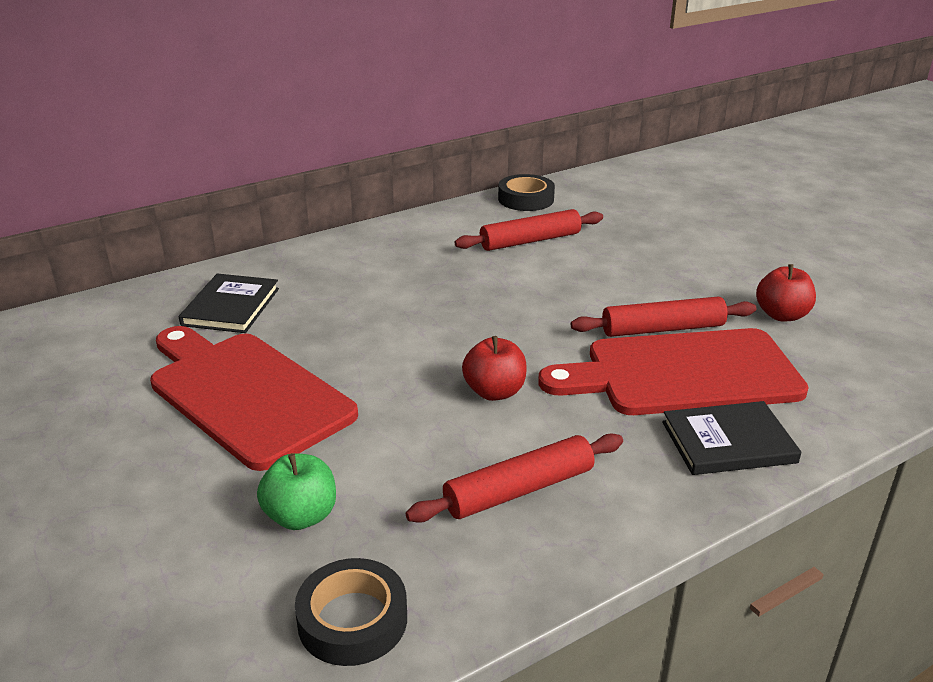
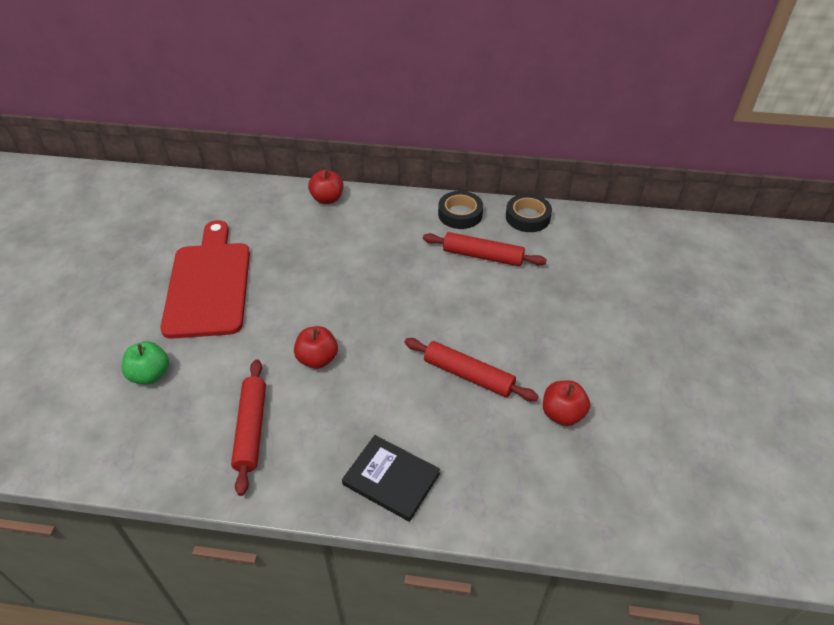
camera: 40 degrees right, 15 degrees up
black book [179,273,279,333] -> none
black tape [295,558,407,666] -> black tape moved to [438,191,483,229]
red rolling pin [406,433,623,523] -> red rolling pin turned 75 degrees clockwise [231,359,266,496]
red cutting board [538,328,809,415] -> none
none -> red apple [308,170,343,204]

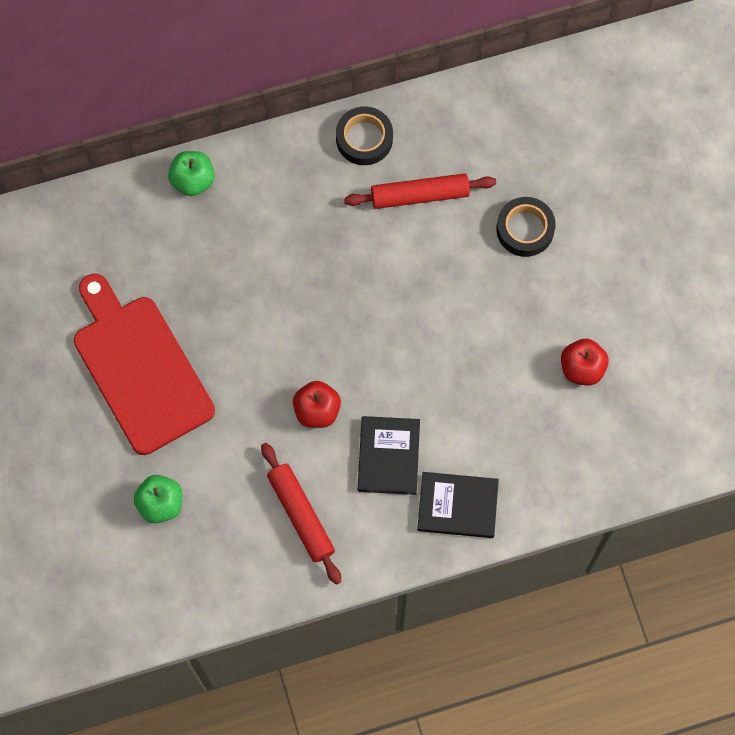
camera: 25 degrees left, 25 degrees up
red apple [308,170,343,204] -> green apple [168,151,215,196]
red rolling pin [404,338,539,401] -> none
black tape [506,194,552,232] -> black tape moved to [496,197,556,257]
none -> black book [358,416,420,495]

